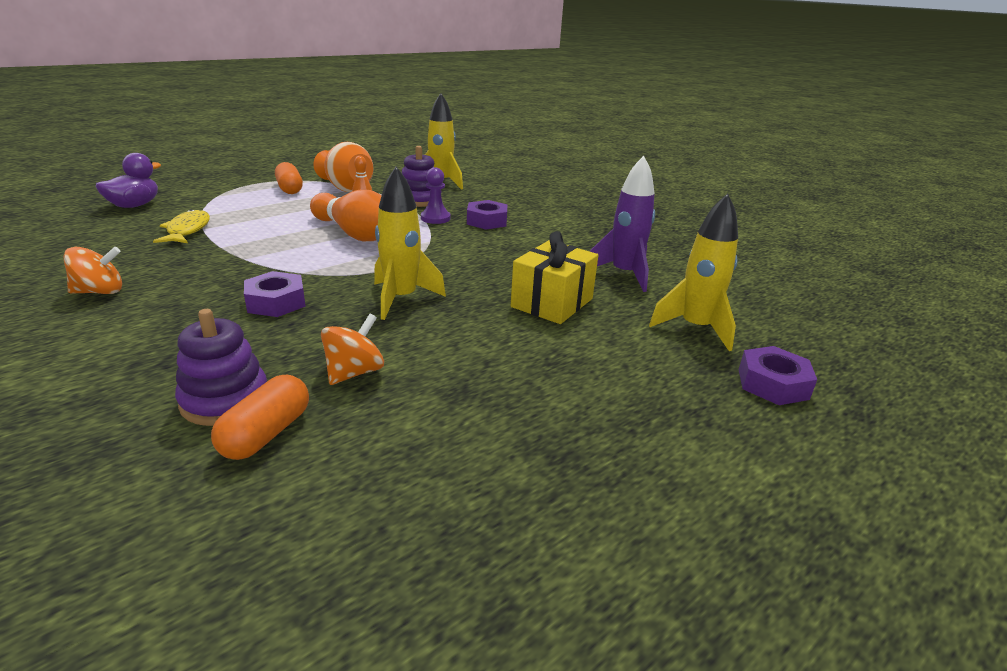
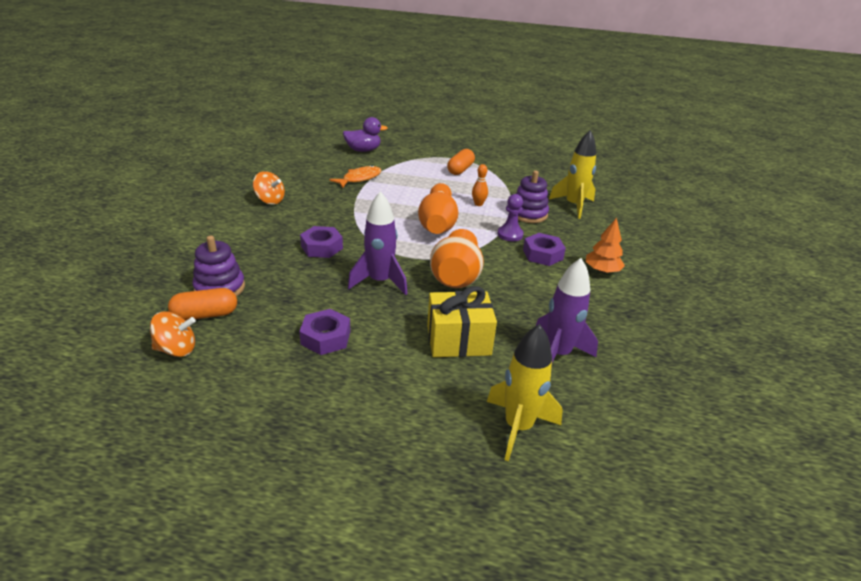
camera: 50 degrees right, 5 degrees up
yellow fish [153,209,210,243] -> orange fish [330,165,381,188]
orange vase [314,142,374,192] -> orange vase moved to [430,229,484,288]
orange spinning top [321,314,384,385] -> orange spinning top moved to [150,312,196,357]
yellow rocket [374,167,446,320] -> purple rocket [348,191,408,295]
purple nut [739,346,817,405] -> purple nut moved to [299,309,350,355]
none -> orange tree [586,218,625,273]

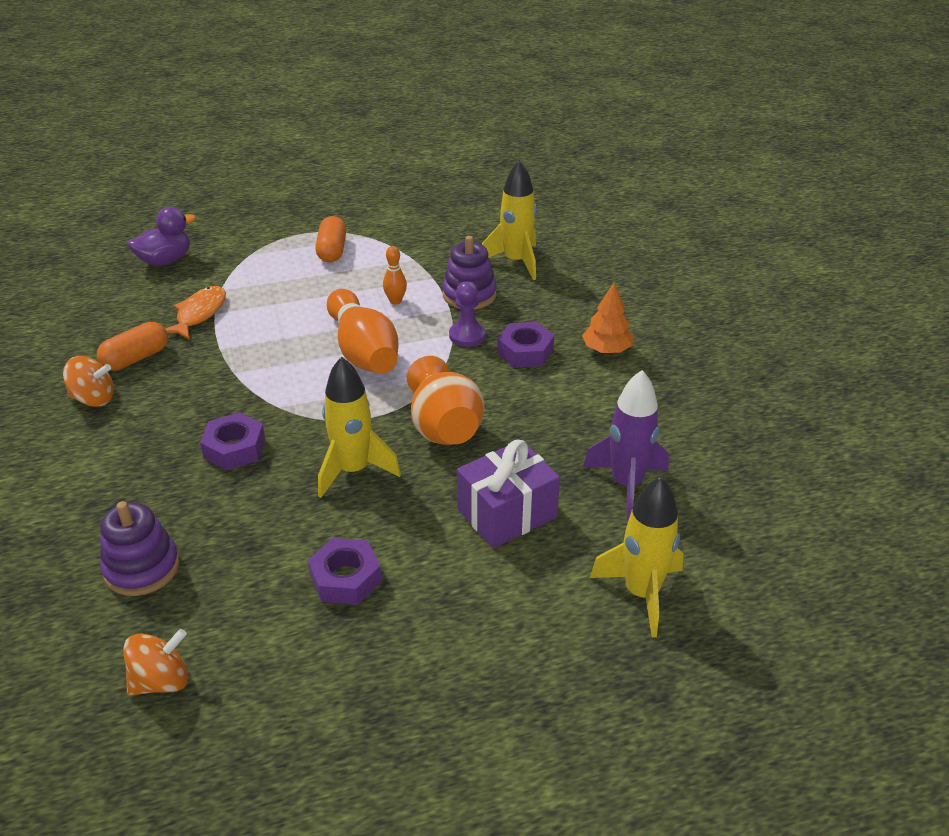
camera: 25 degrees left, 5 degrees up
orange capsule [168,288,237,321] -> orange capsule moved to [97,322,168,371]
purple rocket [348,191,408,295] -> yellow rocket [318,356,401,498]
yellow gift [427,286,497,357] -> purple gift [457,440,560,549]

